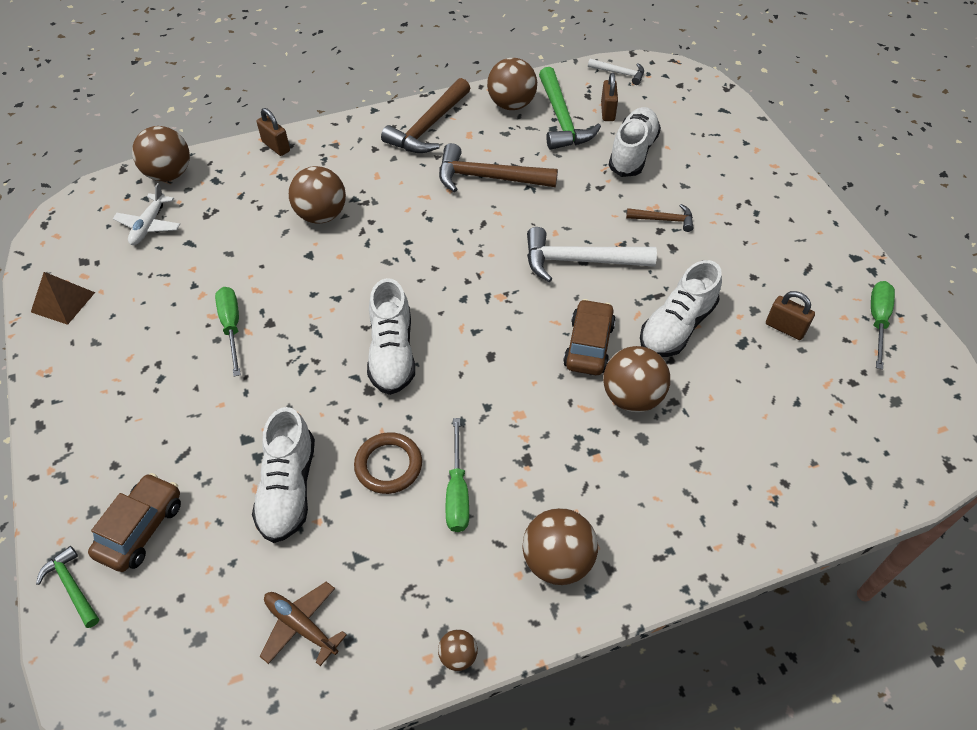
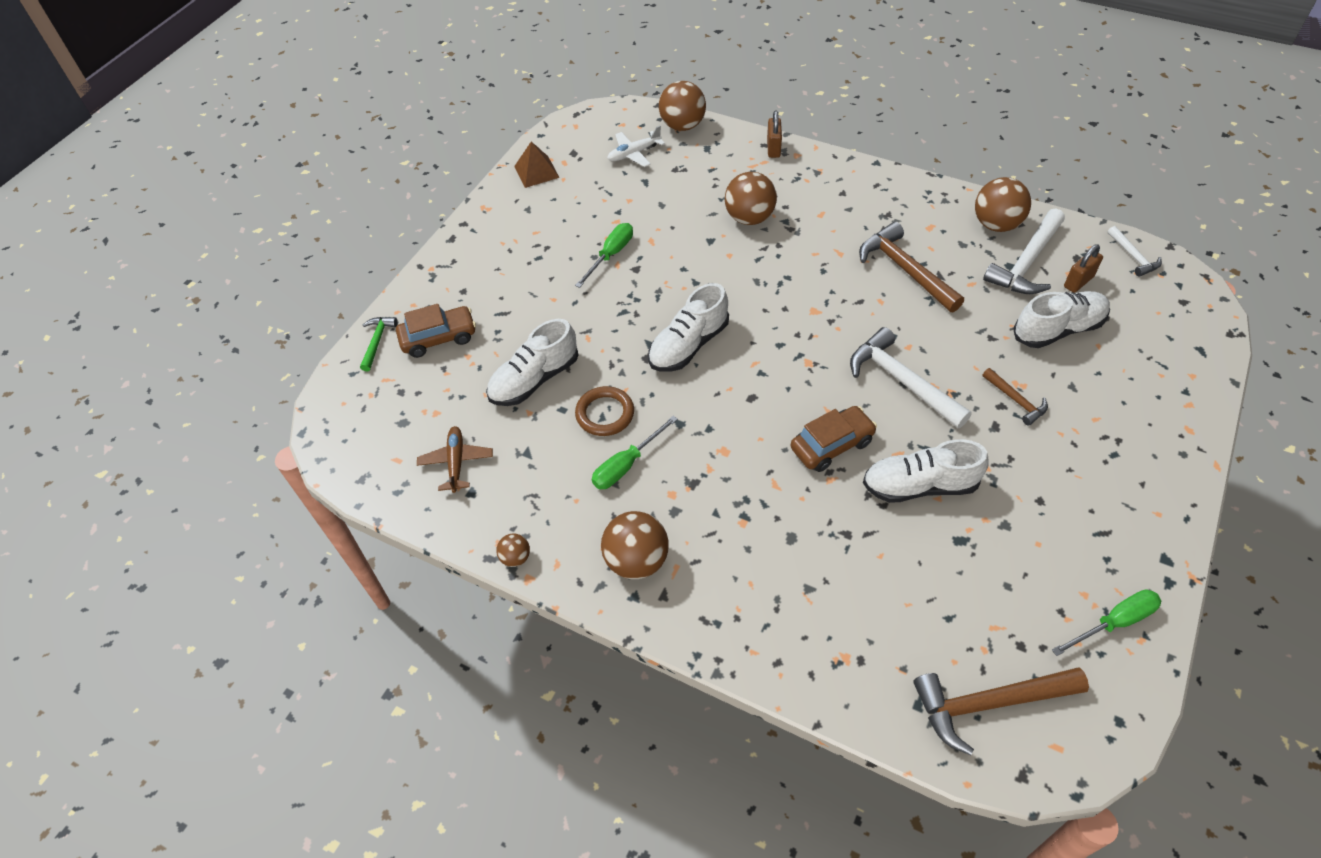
camera: 50 degrees right, 0 degrees up
brown hammer [381,78,471,153] -> brown hammer moved to [913,667,1089,755]
green hammer [539,67,601,150] -> white hammer [983,208,1065,294]
brown ball [603,346,670,412] -> none
brown padlock [766,291,815,340] -> none

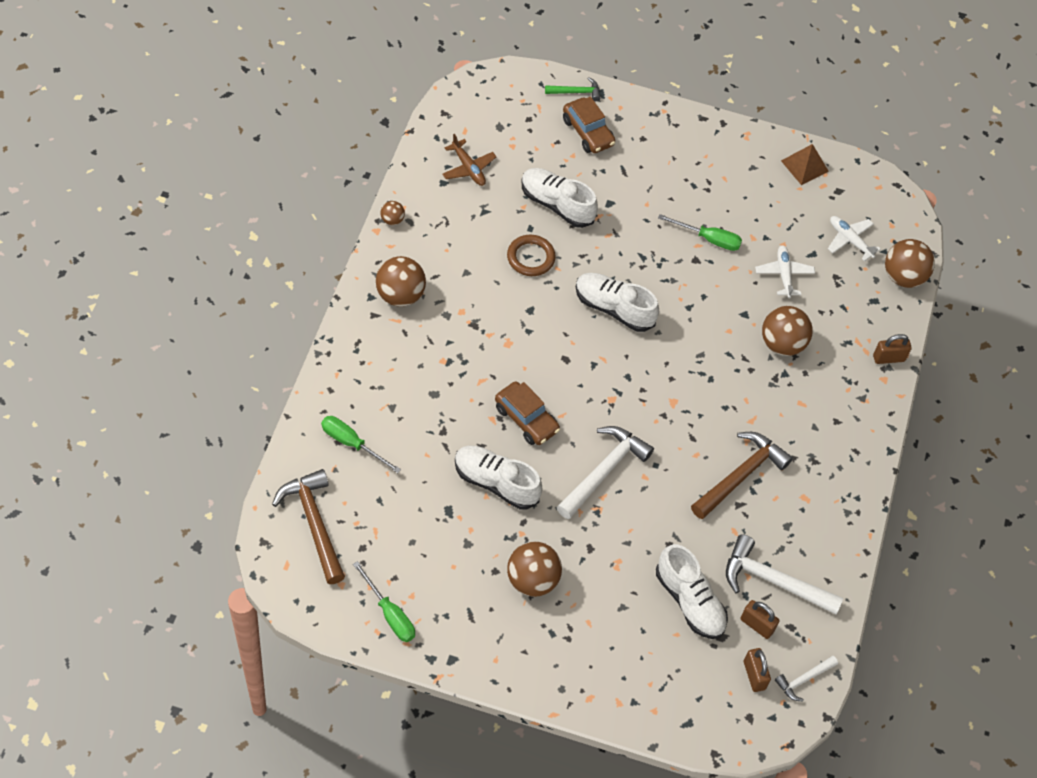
camera: 70 degrees right, 5 degrees up
brown plane [417,426,493,493] -> brown plane turned 75 degrees clockwise [442,134,496,186]
green screwdriver [592,415,678,489] -> green screwdriver moved to [321,416,401,473]
white shoe [863,439,989,503] -> white shoe turned 45 degrees counterclockwise [455,446,543,510]
brown ball [975,177,1031,232] -> brown ball moved to [507,541,562,597]
brown hammer [982,368,1048,426] -> none
none -> brown padlock [744,648,771,692]
none -> white plane [755,245,815,298]

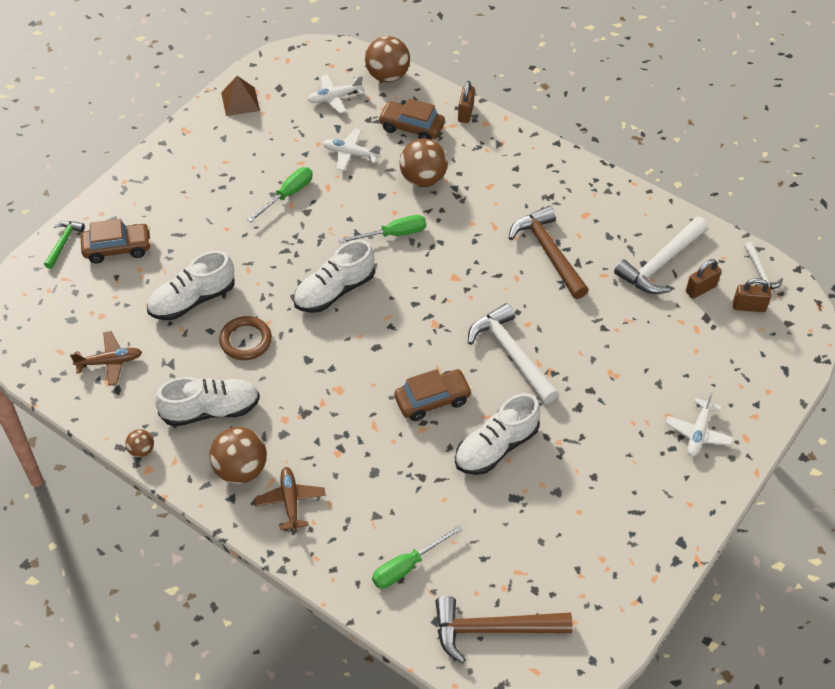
camera: 65 degrees left, 5 degrees down
green screwdriver [353,561,415,642] -> green screwdriver moved to [339,215,426,243]
brown ball [507,541,562,597] -> none
white shoe [656,544,728,639] -> white shoe moved to [155,377,260,427]
none -> brown plane [254,467,326,532]
none -> brown car [378,98,445,140]
none -> white plane [666,392,733,456]

